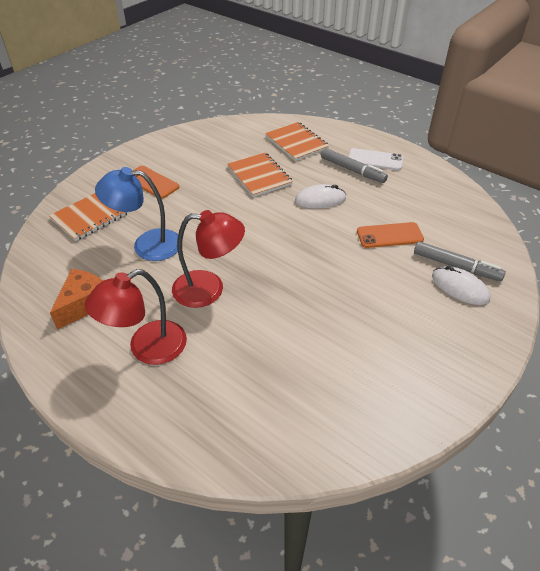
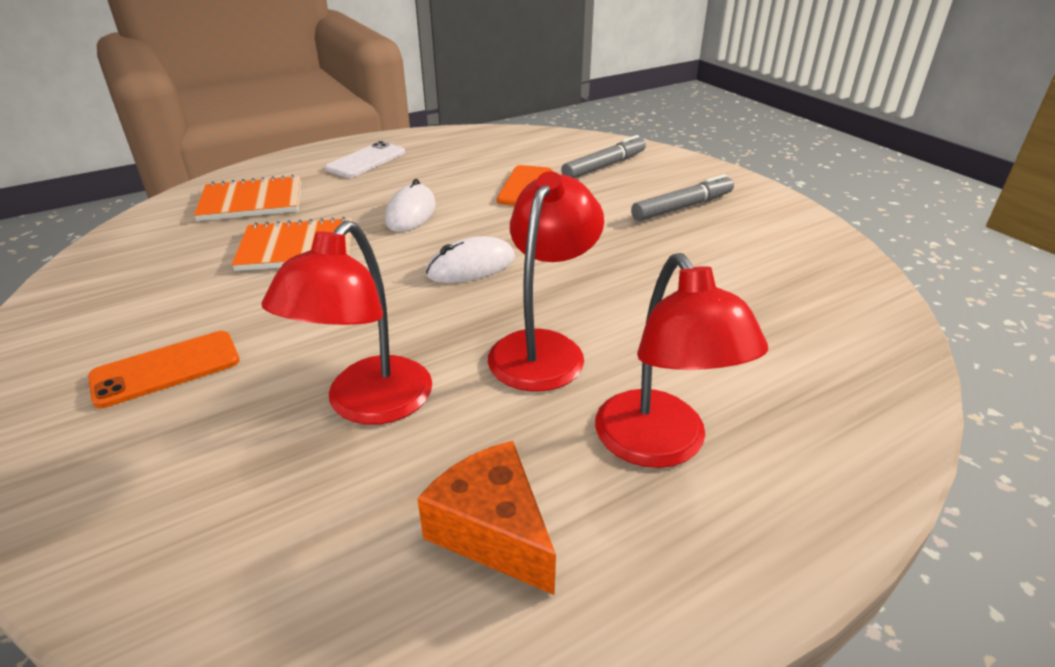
camera: 70 degrees left, 10 degrees down
orange notebook [49,193,130,241] -> none
blue lamp [95,167,178,261] -> red lamp [262,220,432,425]
grey marker [321,148,388,183] -> grey marker moved to [631,174,734,221]
white mouse [432,266,491,305] -> white mouse moved to [426,236,515,283]

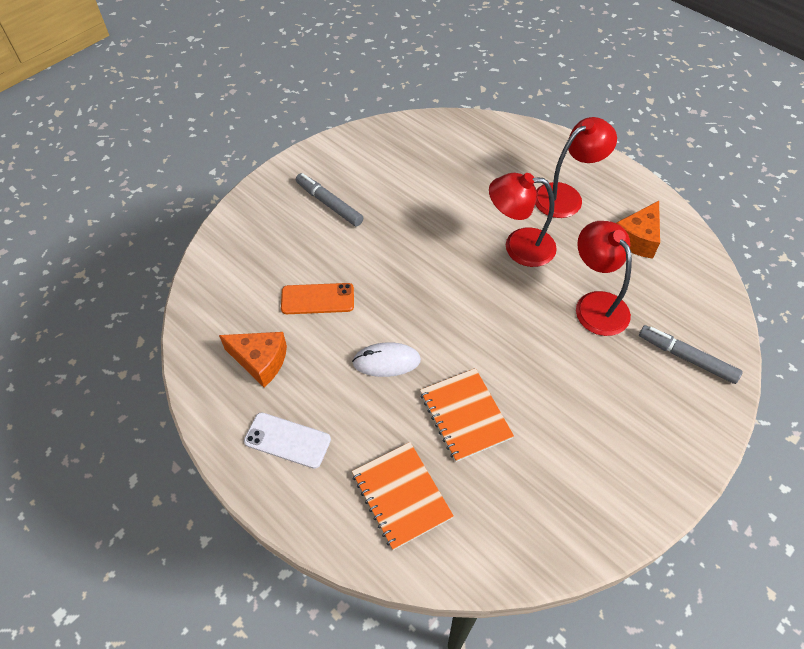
camera: 105 degrees left, 20 degrees up
orange phone [88,331,240,408] -> none
red lamp [262,220,432,425] -> red lamp turned 120 degrees counterclockwise [576,221,632,336]
white mouse [426,236,515,283] -> none
grey marker [561,135,646,178] -> grey marker moved to [639,325,743,384]
none -> orange cheese [219,332,287,387]

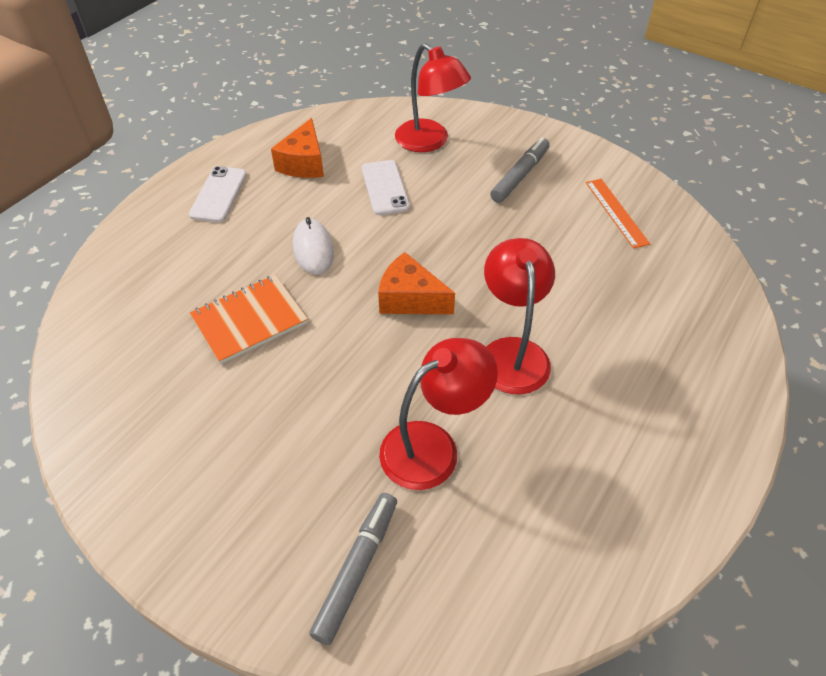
camera: 80 degrees right, 5 degrees down
orange phone [281,283,354,314] -> white phone [362,160,410,215]
orange notebook [352,442,454,550] -> none
red lamp [535,117,617,218] -> red lamp moved to [395,43,471,152]
orange cheese [616,201,660,259] -> orange cheese moved to [378,252,455,314]
none -> orange ruler [586,179,650,249]

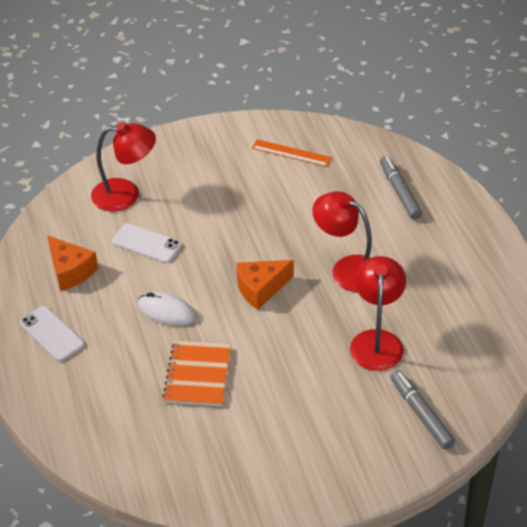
camera: 50 degrees left, 5 degrees down
grey marker [490,137,550,203] -> grey marker moved to [380,156,422,220]

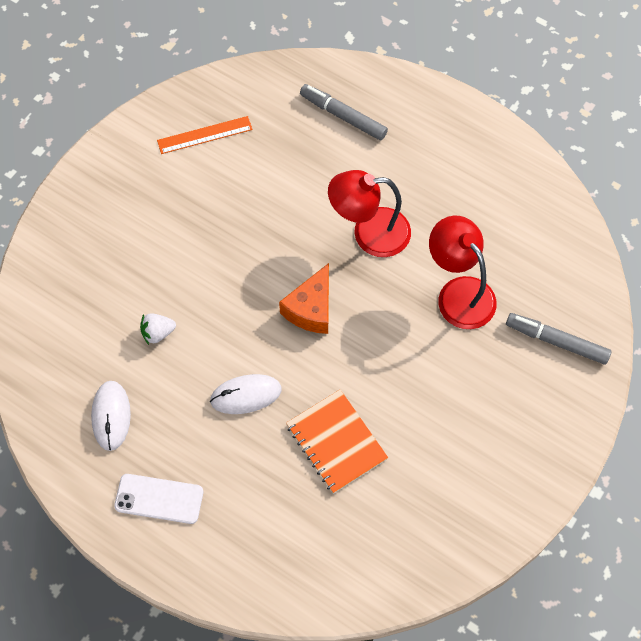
camera: 40 degrees left, 20 degrees up
orange cheese [47,235,98,291] -> white mouse [91,381,131,451]
red lamp [91,122,156,212] -> none
white phone [112,223,182,263] -> white strawberry [140,313,176,345]

